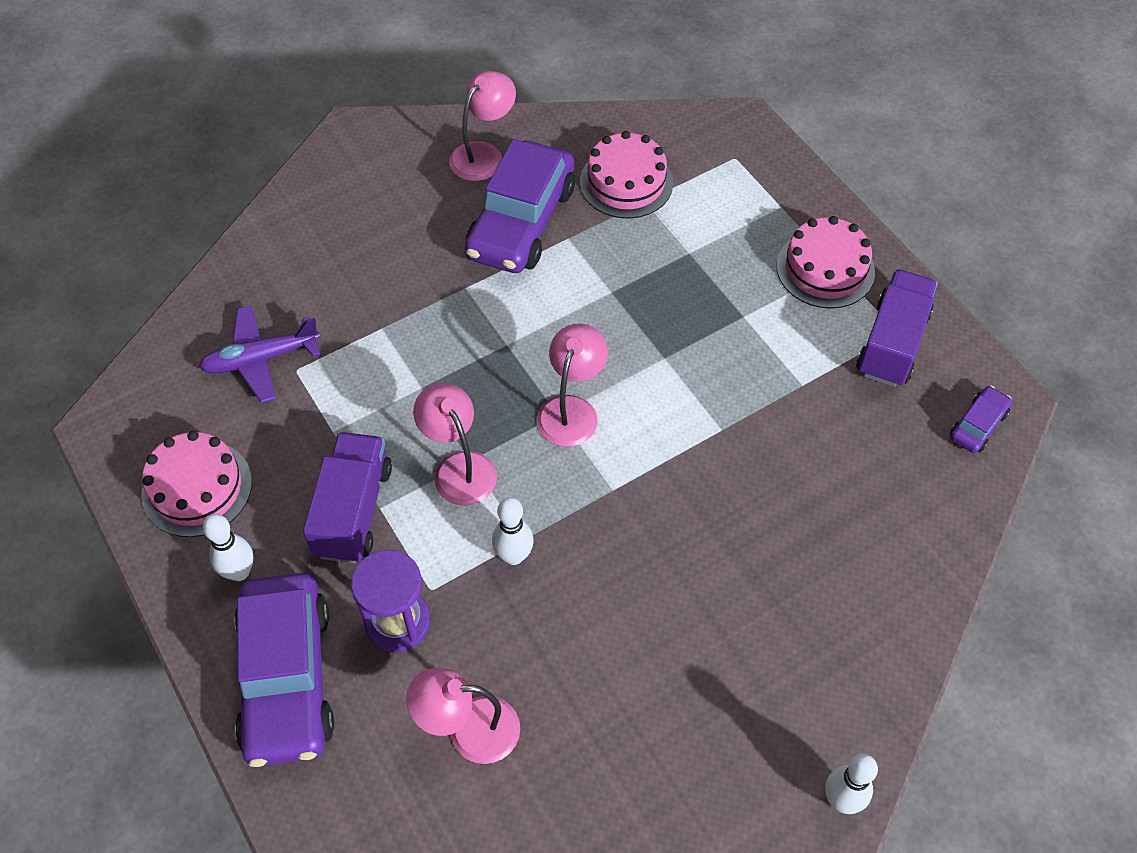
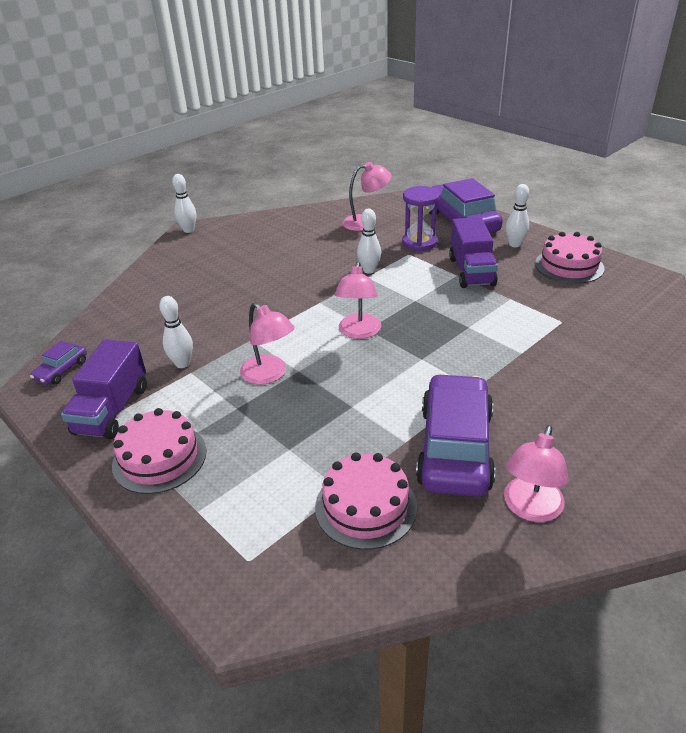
camera: 170 degrees right, 20 degrees down
purple plane [199,305,320,403] -> none
pink lamp [413,383,497,506] -> pink lamp moved to [240,302,295,385]
none -> white bowling pin [159,296,193,368]

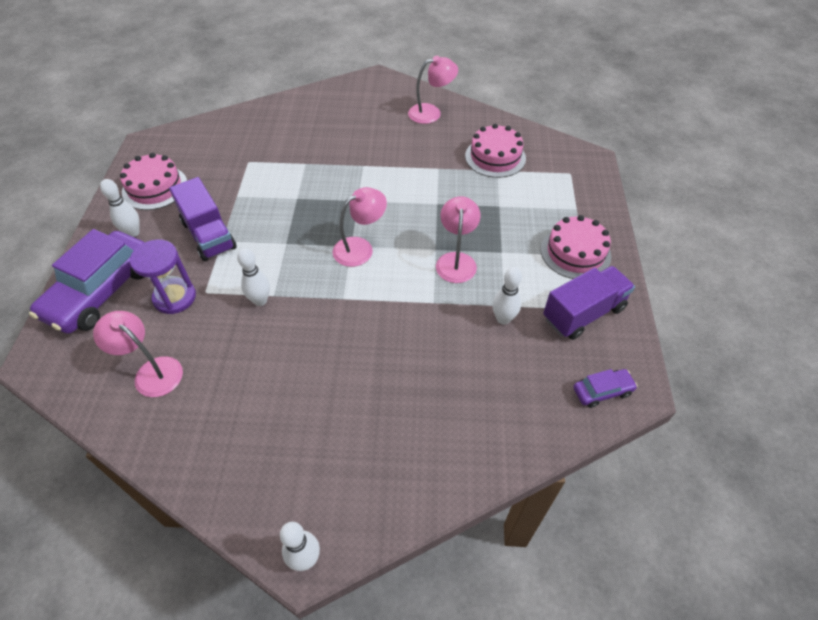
camera: 135 degrees left, 15 degrees up
purple car [416,373,496,497] -> none
purple truck [449,217,498,288] -> purple truck turned 105 degrees clockwise [169,177,237,261]

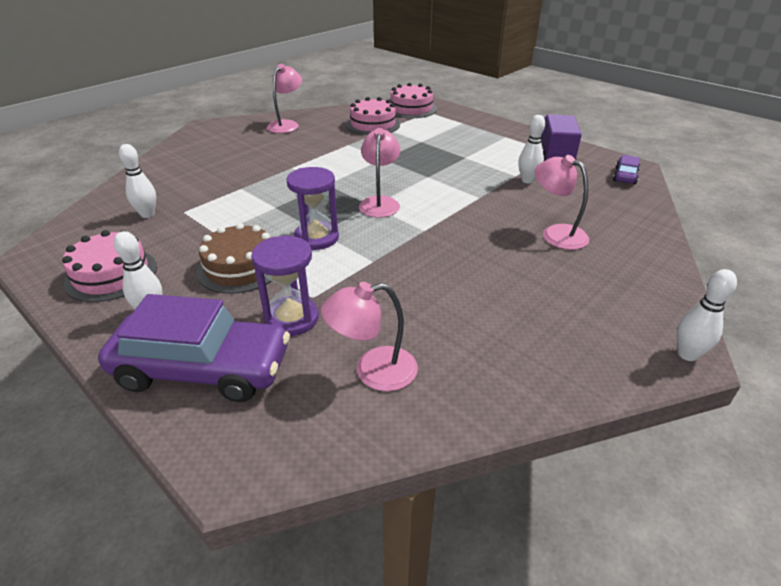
camera: 50 degrees left, 15 degrees down
purple car [29,229,145,334] -> purple car turned 60 degrees counterclockwise [98,294,290,402]
purple truck [169,177,237,261] -> brown cake [197,223,272,294]
white bowling pin [237,248,270,306] -> white bowling pin moved to [119,144,156,218]
pink lamp [436,196,481,283] -> pink lamp moved to [535,155,589,250]
pink cake [541,215,612,279] -> pink cake moved to [390,83,437,118]
none -> purple hourglass [286,167,339,250]

